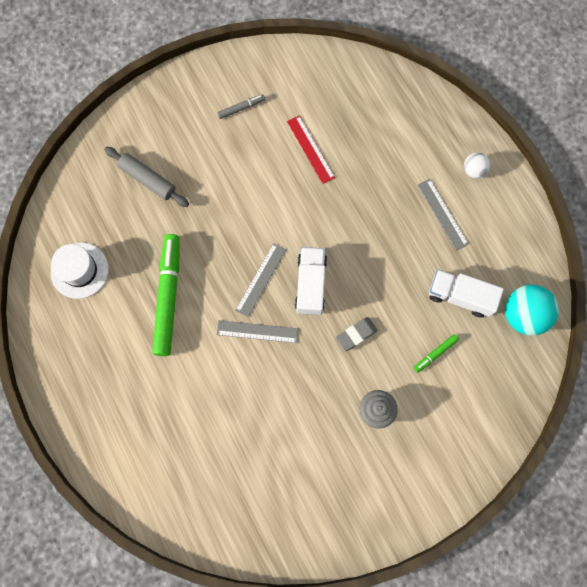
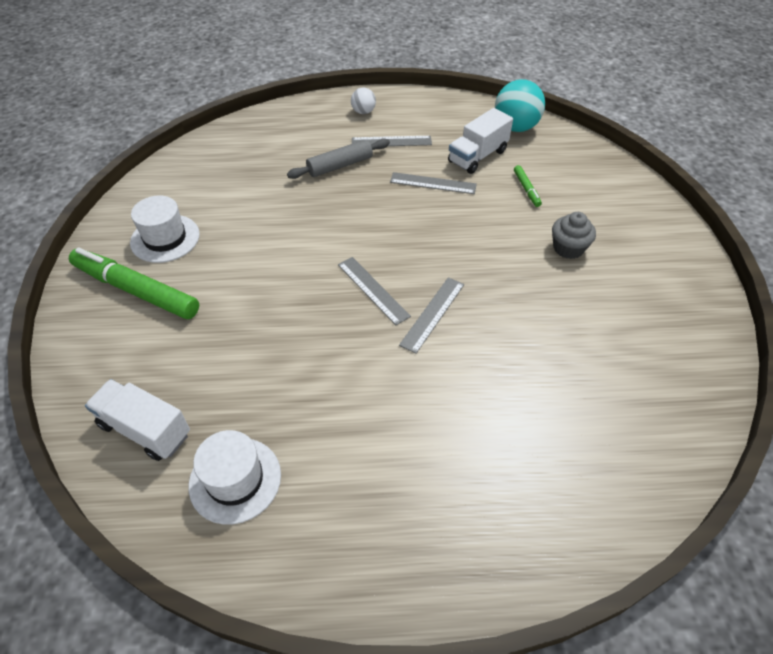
camera: 65 degrees left, 25 degrees down
grey rolling pin [104,147,189,207] -> grey rolling pin moved to [287,138,390,179]
green marker [152,234,180,356] -> green marker moved to [69,247,199,319]
grey marker [217,94,265,119] -> white hat [130,195,200,263]
red ruler [287,116,335,184] -> none
white truck [295,247,327,315] -> white truck moved to [85,379,190,461]
grey eraser [336,317,378,351] -> none
none -> grey ruler [390,172,477,194]

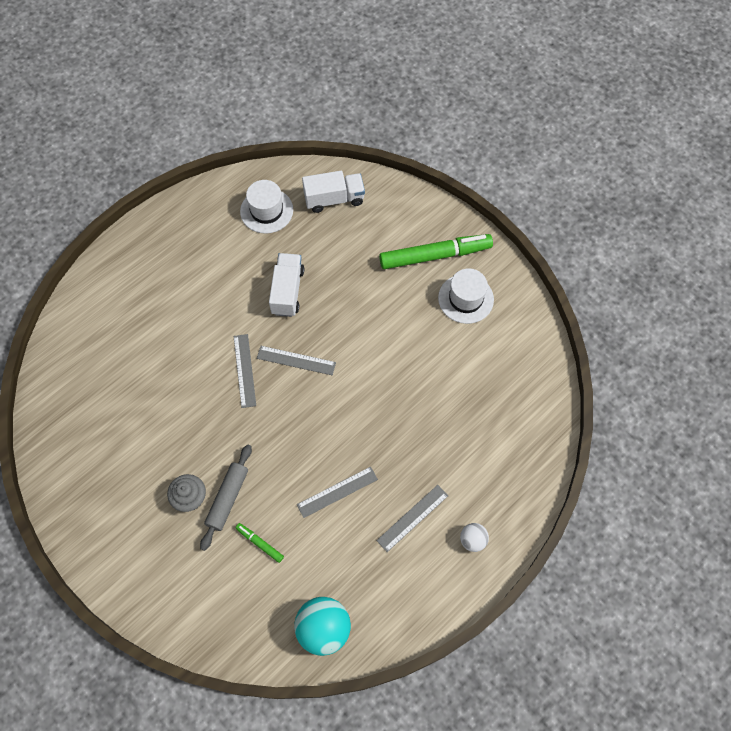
camera: 140 degrees right, 15 degrees up
grey rolling pin [287,138,390,179] -> grey rolling pin moved to [200,444,252,551]
white truck [448,108,513,174] -> white truck moved to [269,253,304,317]

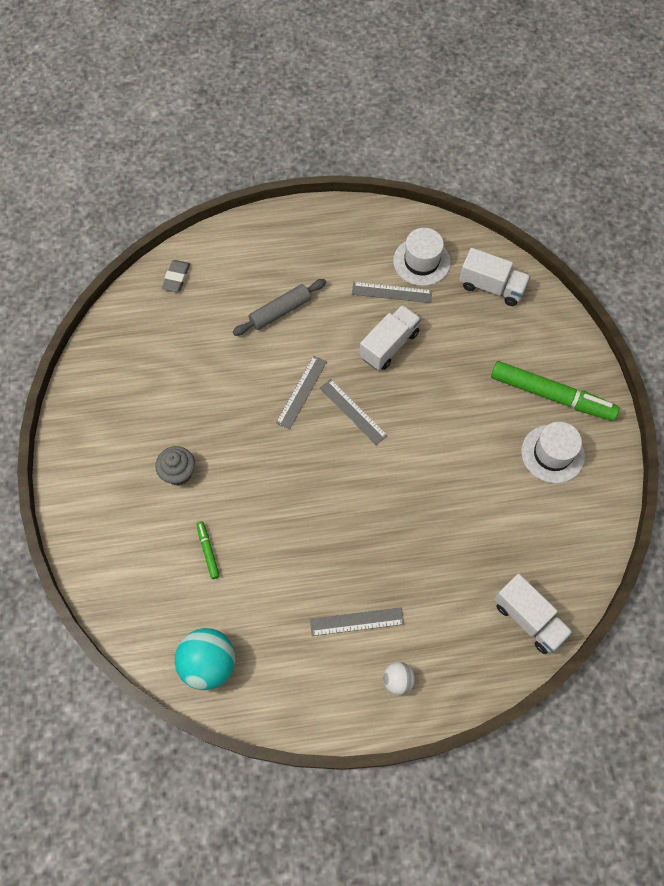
camera: 35 degrees right, 0 degrees up
grey rolling pin [200,444,252,551] -> grey rolling pin moved to [233,279,326,336]
grey ruler [297,467,378,518] -> grey ruler moved to [352,282,432,303]
none -> grey eraser [162,260,190,292]
none -> white truck [494,574,573,654]

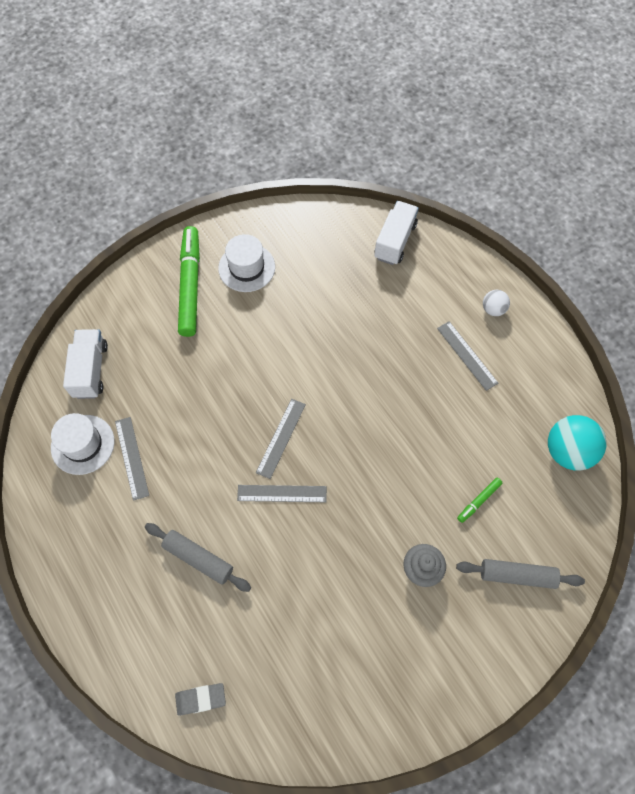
camera: 115 degrees left, 0 degrees up
white truck [359,305,421,370] -> none
none -> grey rolling pin [456,559,585,589]

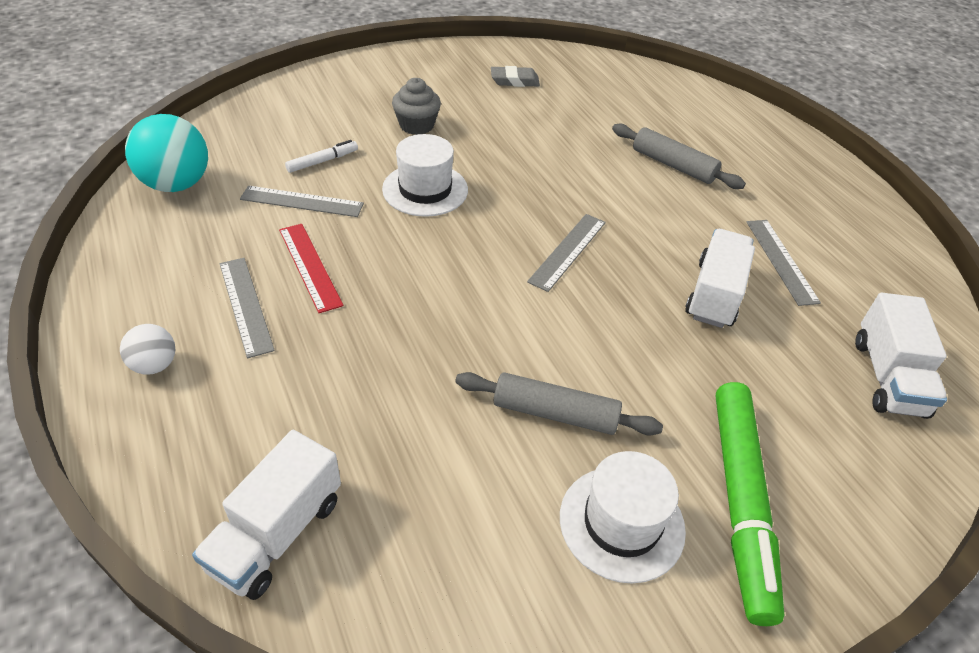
camera: 175 degrees left, 20 degrees down
white hat [51,413,114,475] -> white hat moved to [382,134,468,217]
grey eraser [175,683,226,716] -> grey eraser moved to [491,66,540,87]
grey ruler [237,485,327,502] -> grey ruler moved to [240,186,364,217]
grey rolling pin [456,559,585,589] -> grey rolling pin moved to [455,372,663,436]
green marker [457,478,502,523] -> white marker [285,140,358,173]
none -> red ruler [279,224,343,313]
none -> white truck [685,229,755,328]

